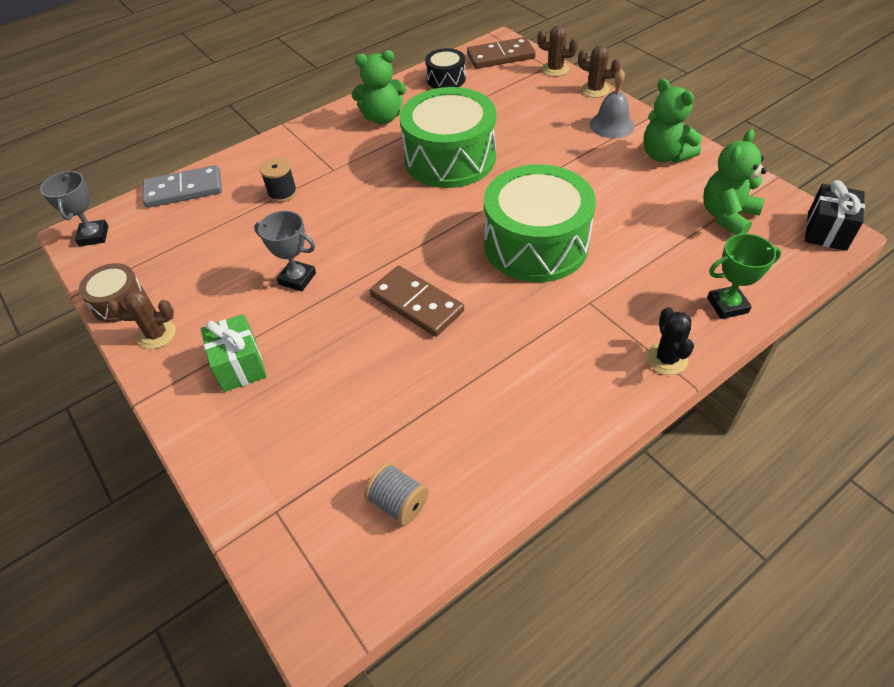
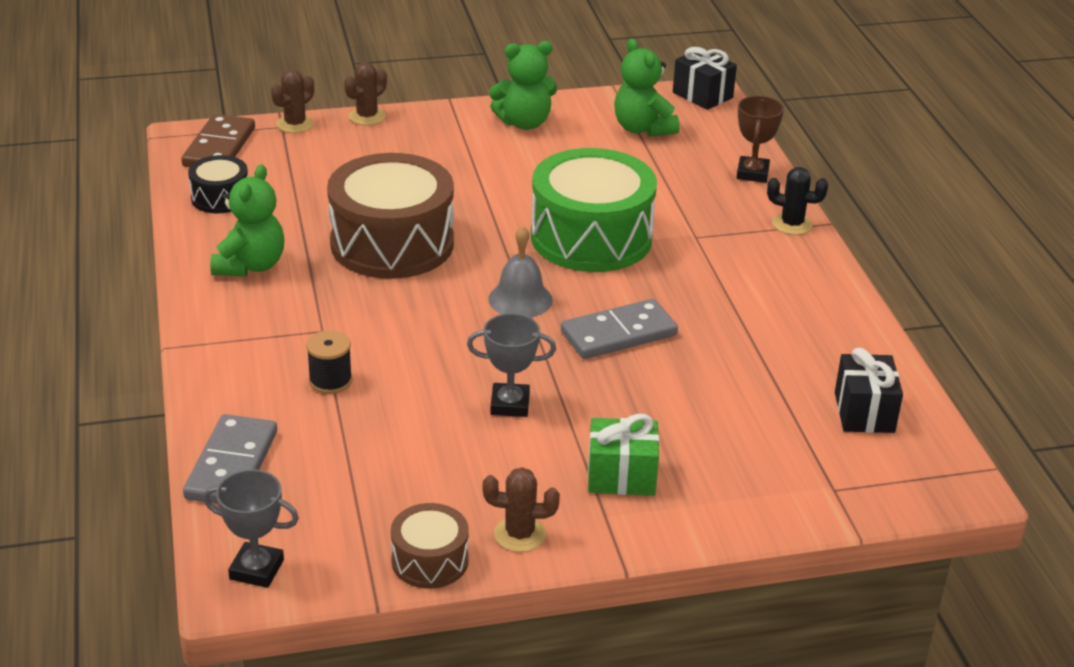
camera: 70 degrees left, 15 degrees down
brown cactus [108,290,176,349] -> brown cactus turned 75 degrees clockwise [483,467,560,552]
grey trophy [254,211,316,291] -> grey trophy turned 45 degrees clockwise [467,313,556,417]
grey spool [364,462,429,526] -> black gift [835,348,903,433]
brown domino [370,266,464,337] -> grey domino [561,299,678,359]
green drum [400,87,496,188] -> brown drum [327,153,454,279]
grey bell [590,69,635,138] -> grey bell moved to [488,225,553,318]
green trophy [707,233,782,319] -> brown trophy [737,96,784,183]

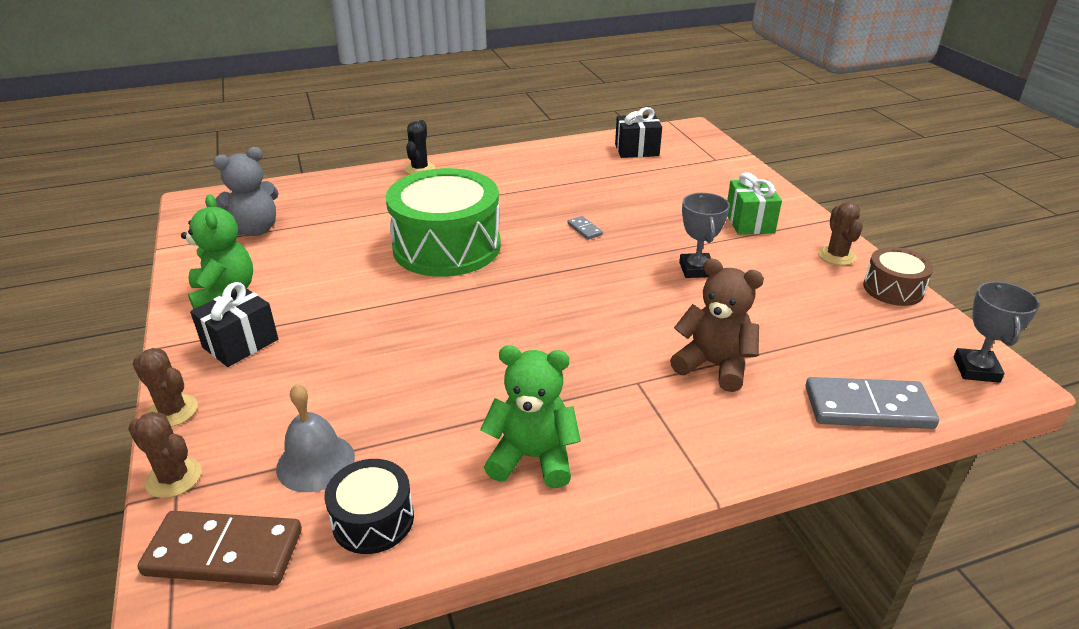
camera: 95 degrees left, 0 degrees up
black spool [306,330,352,394] -> brown teddy bear [670,258,764,392]
brown drum [327,153,454,279] -> none
grey bell [488,225,553,318] -> grey bell moved to [276,384,355,492]
grey domino [561,299,678,359] -> grey domino [567,216,603,240], size x0.44
green teddy bear [614,38,680,137] -> grey teddy bear [213,147,279,236]
black gift [673,47,737,110] -> black gift moved to [190,282,278,367]
brown trophy [737,96,784,183] -> none

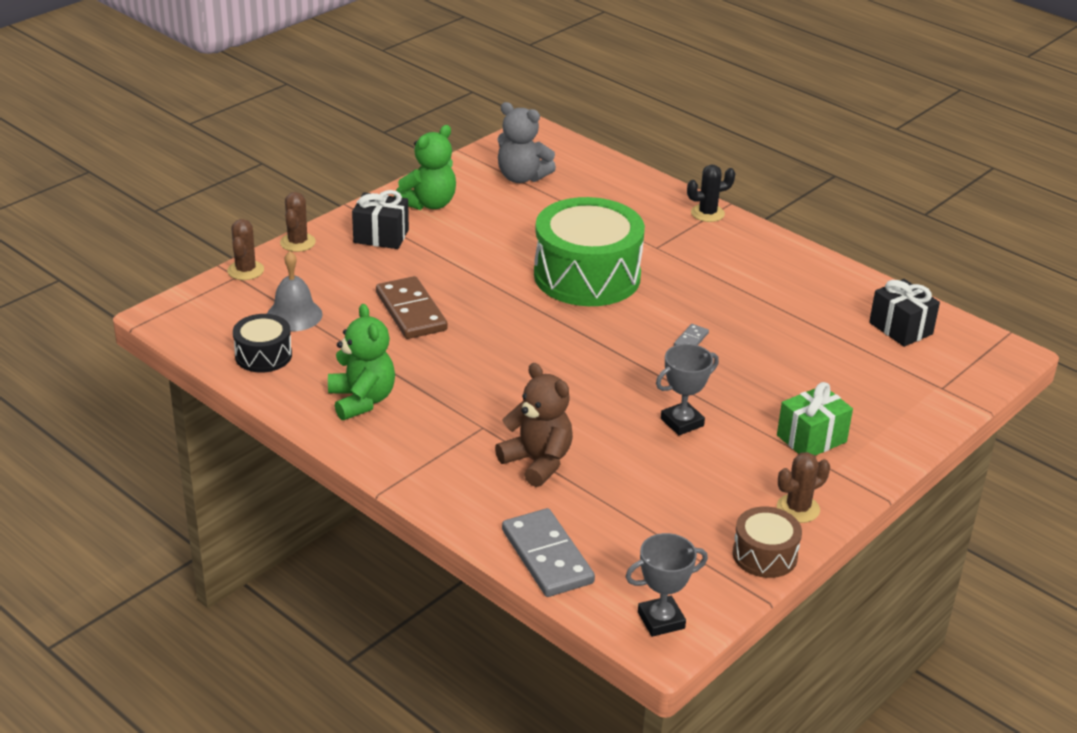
camera: 60 degrees right, 0 degrees up
brown domino [137,511,302,586] -> brown domino moved to [376,276,448,339]
brown teddy bear [670,258,764,392] -> brown teddy bear turned 45 degrees counterclockwise [495,363,573,487]

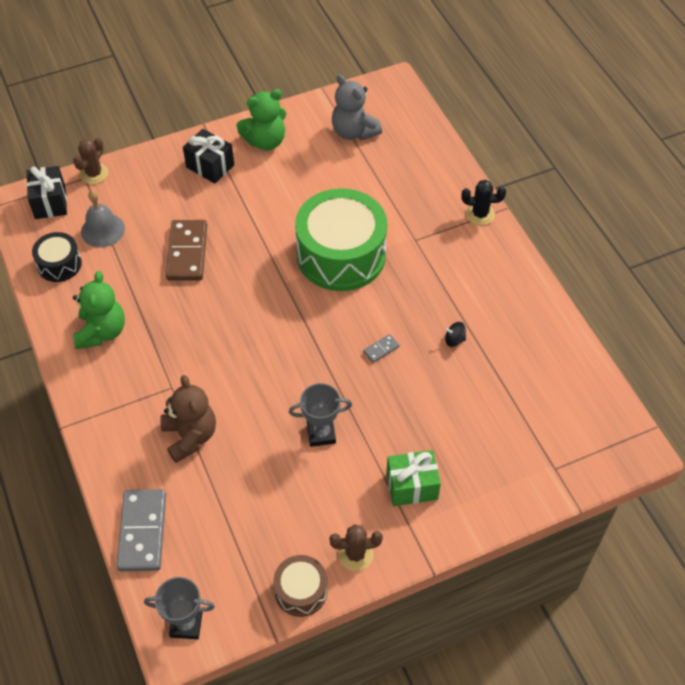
camera: 25 degrees right, 20 degrees up
brown cactus [280,192,316,252] -> none
black gift [869,279,940,347] -> black gift moved to [27,166,67,219]
none -> black spinning top [445,322,466,347]

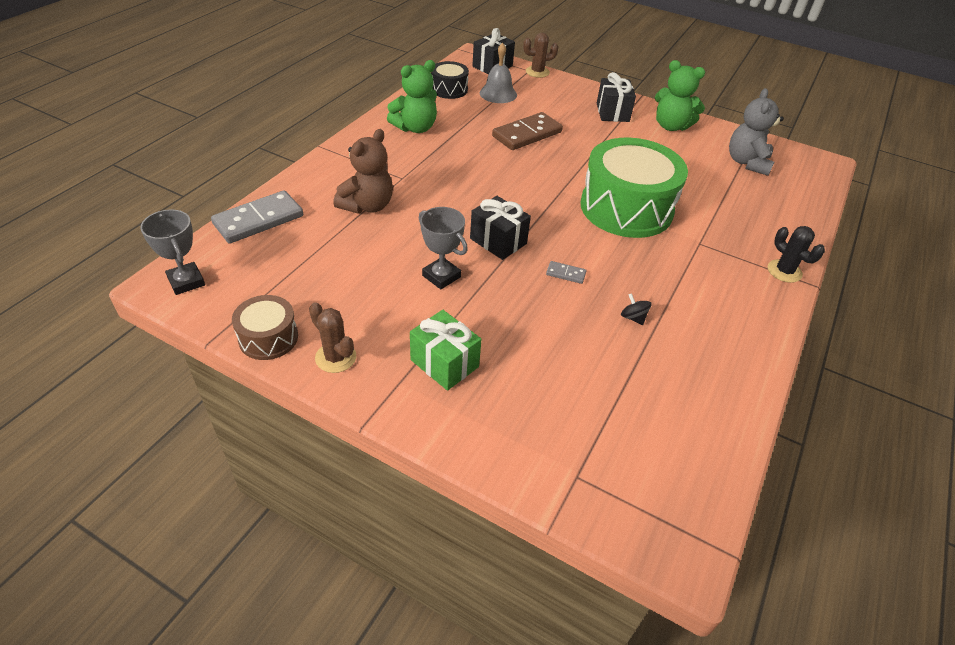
camera: 50 degrees right, 10 degrees down
none -> black gift [470,196,531,260]

